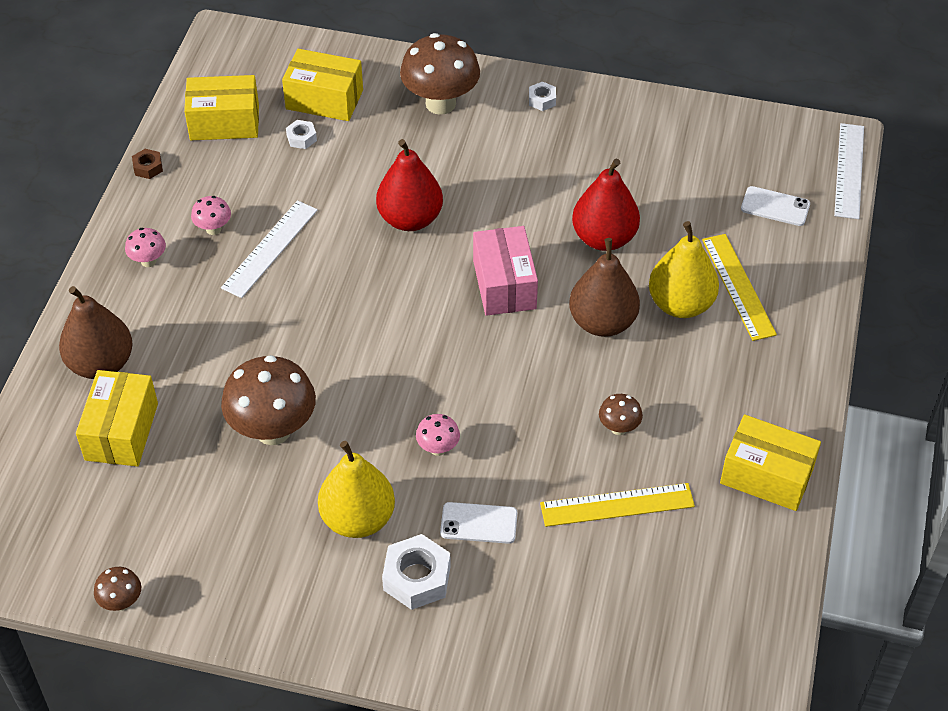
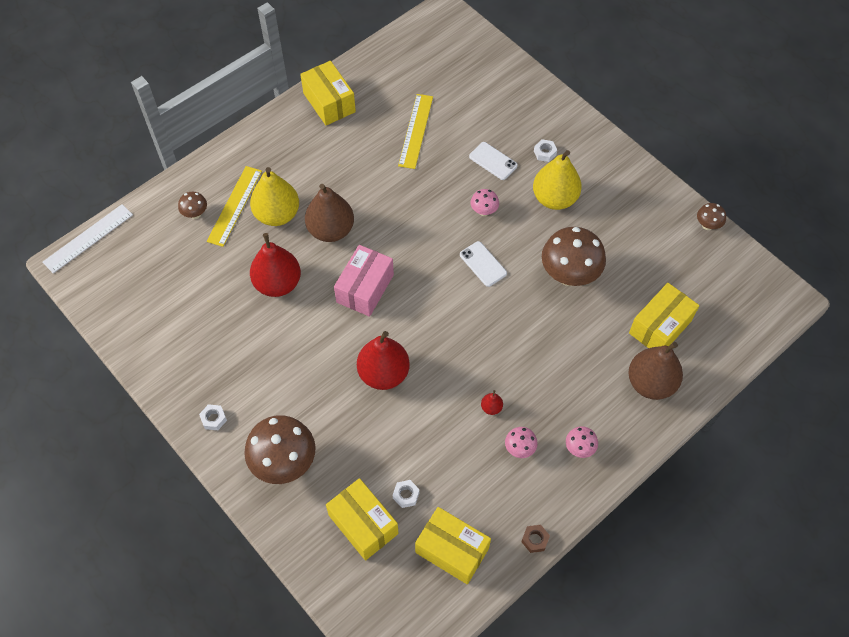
camera: 145 degrees left, 10 degrees up
white ruler [221,200,318,298] -> red pear [481,390,503,415]
white nut [382,534,451,610] -> white nut [534,139,557,162], size x0.53
yellow ruler [540,483,695,527] -> yellow ruler turned 75 degrees clockwise [398,94,433,169]
brown mushroom [599,394,643,435] -> brown mushroom moved to [178,192,207,219]
white phone [741,186,810,226] -> white phone moved to [460,241,507,287]

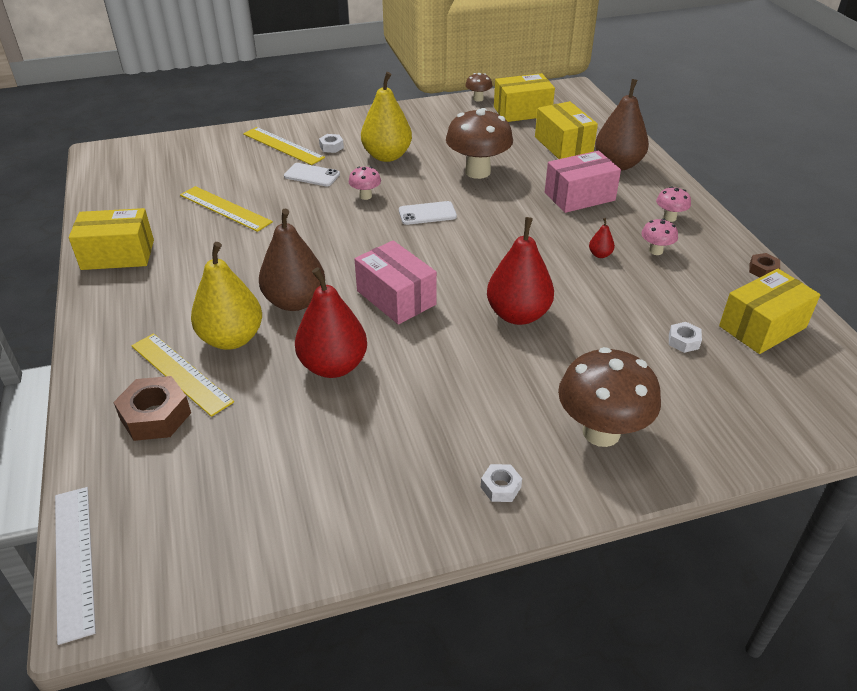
camera: 65 degrees left, 20 degrees down
brown mushroom [178,192,207,219] -> brown nut [113,376,191,441]
yellow box [326,478,399,561] -> yellow box moved to [494,73,555,122]
white phone [469,142,518,180] -> white phone turned 45 degrees clockwise [284,163,340,186]
none -> yellow ruler [243,127,325,165]
none -> pink box [545,151,621,213]

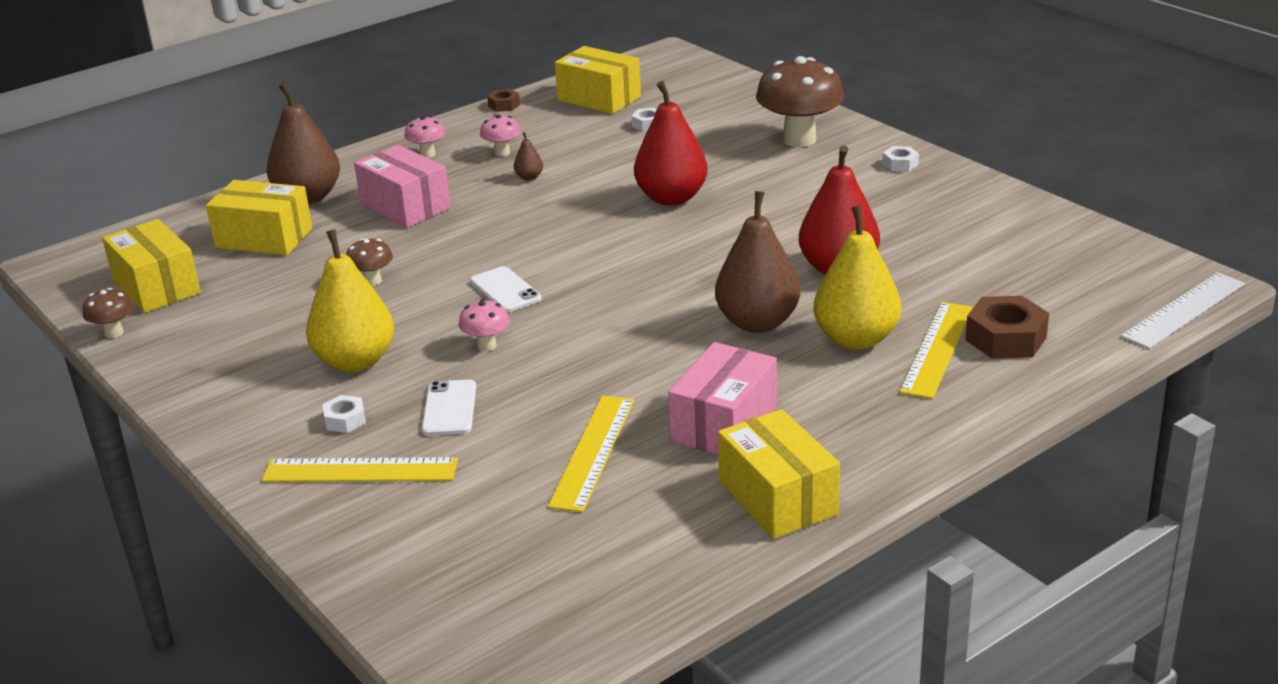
camera: 110 degrees left, 10 degrees down
yellow ruler [243,127,325,165] -> yellow ruler turned 75 degrees clockwise [262,457,458,482]
pink box [355,240,437,324] -> pink box moved to [668,342,777,455]
brown mushroom [446,108,513,179] -> brown mushroom [346,238,393,286], size x0.47
yellow box [535,101,598,159] -> yellow box turned 60 degrees clockwise [206,180,312,255]
red pear [589,218,615,258] -> brown pear [514,132,543,180]

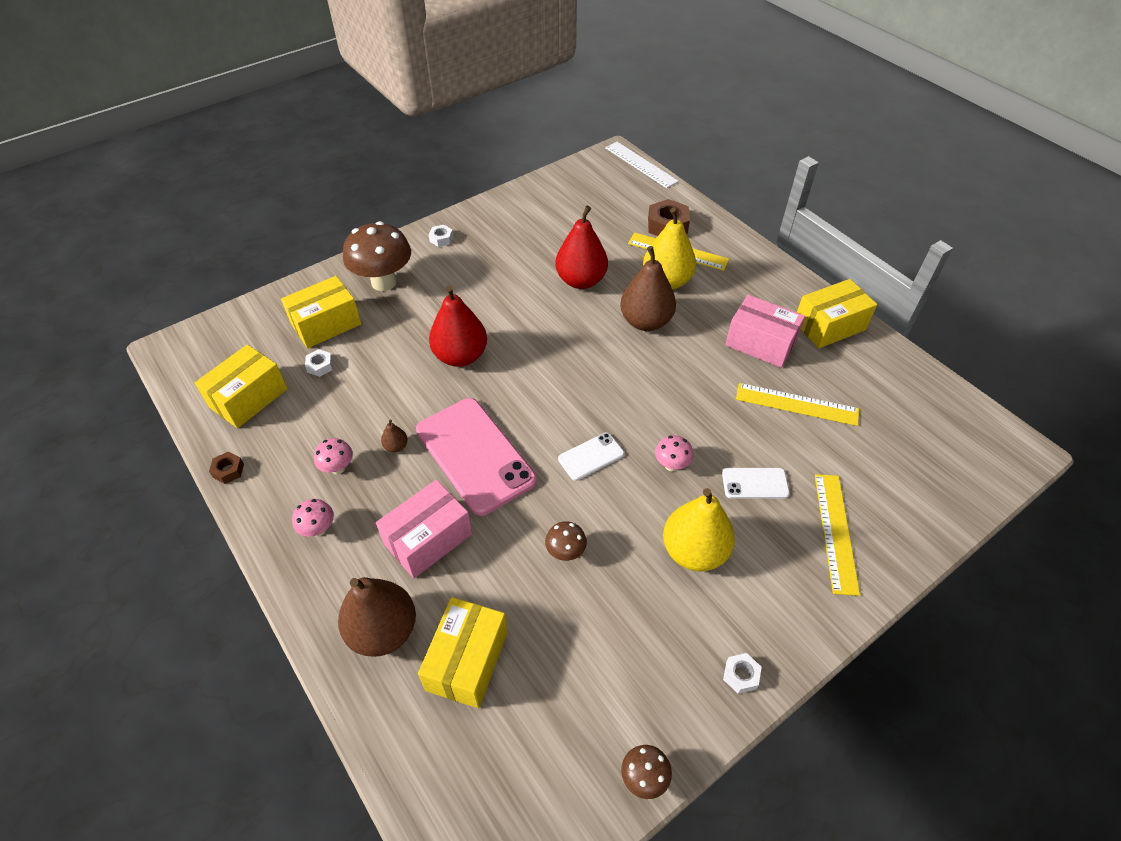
camera: 90 degrees left, 20 degrees up
yellow box [102,219,201,313] -> yellow box moved to [281,276,361,348]
white nut [323,395,366,433] -> white nut moved to [723,653,762,694]
none -> pink phone [416,398,537,516]

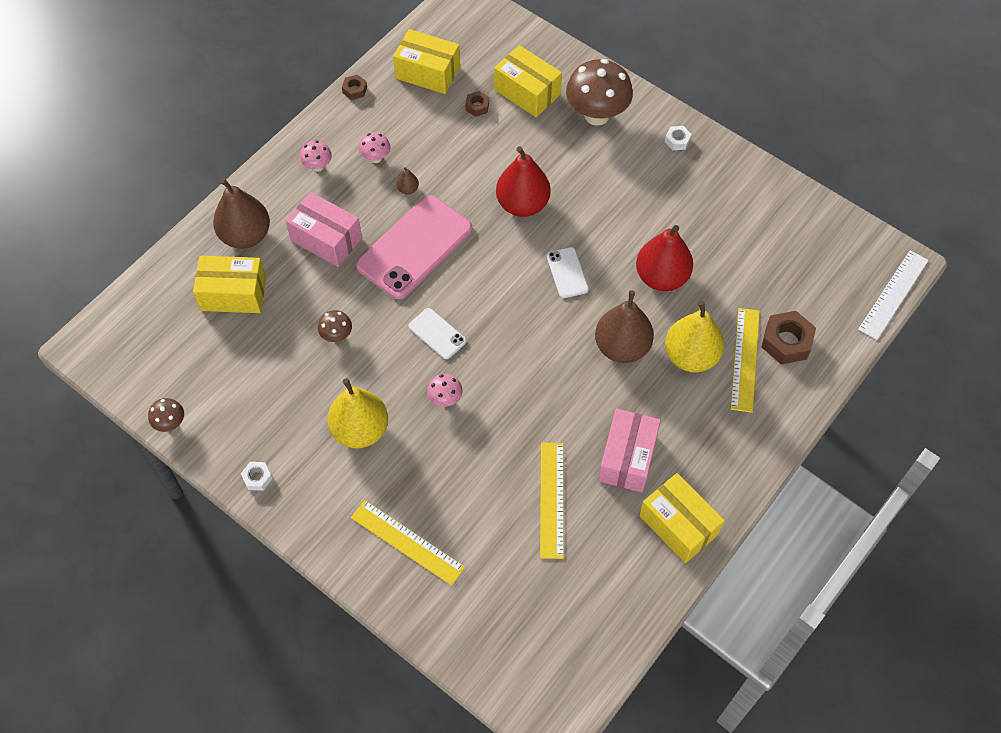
camera: 75 degrees right, 10 degrees up
white nut [305,349,333,377] -> brown nut [465,91,489,117]
white phone [722,468,790,499] -> white phone moved to [547,247,589,298]
yellow ruler [815,474,860,596] -> yellow ruler turned 45 degrees clockwise [351,500,465,586]

